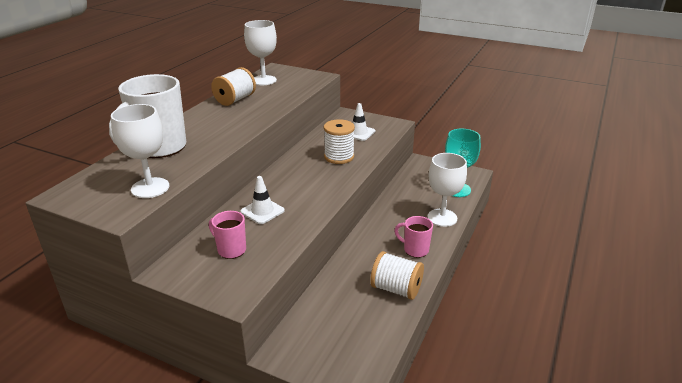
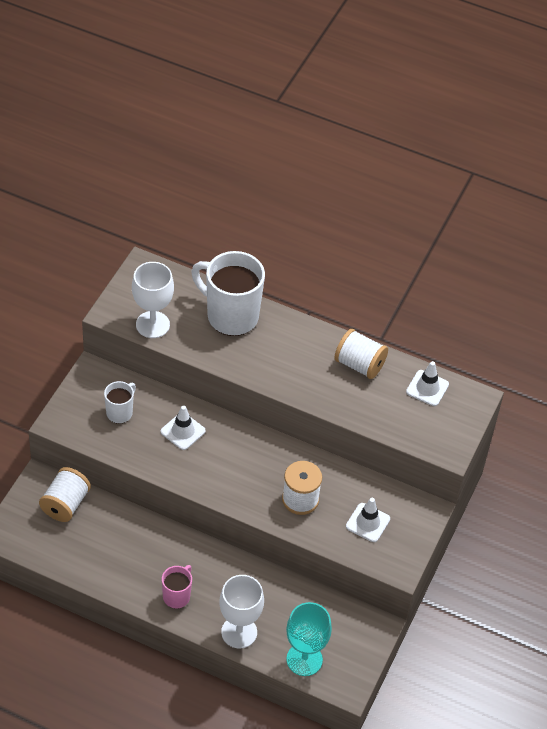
camera: 85 degrees right, 20 degrees up
pink mug [209,211,246,259] -> white mug [104,381,136,424]
white goblet [244,20,277,85] -> white traffic cone [406,361,449,406]
white spool [370,251,424,300] -> white spool moved to [39,467,91,522]

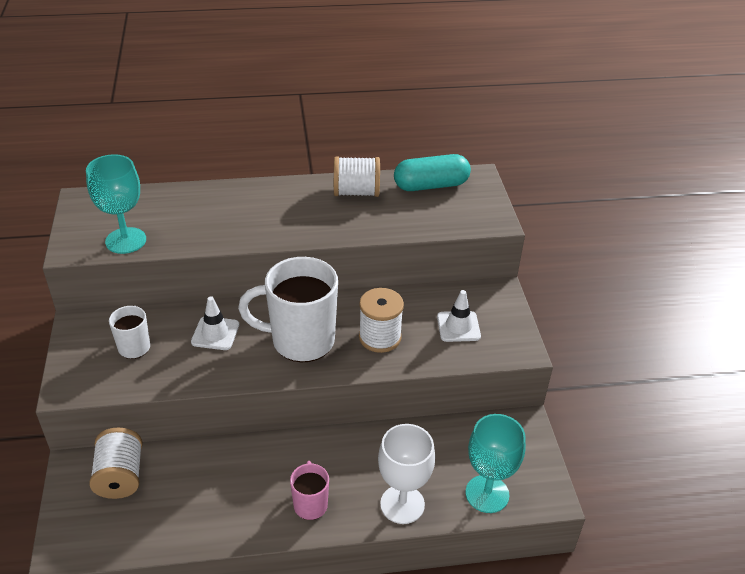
camera: 30 degrees left, 10 degrees down
white goblet [132,262,174,338] -> turquoise goblet [86,154,146,254]
white mug [191,251,265,336] -> white mug moved to [238,257,338,362]
white traffic cone [406,361,449,406] -> turquoise capsule [394,154,471,191]

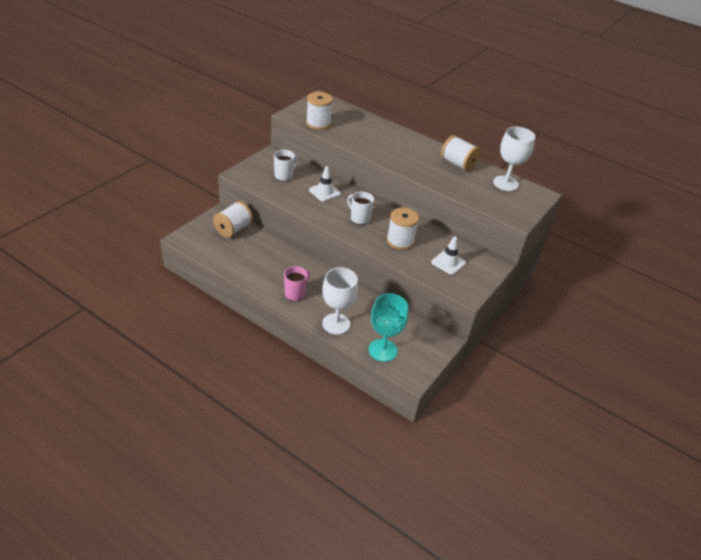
camera: 40 degrees right, 0 degrees up
turquoise goblet [86,154,146,254] -> white spool [306,92,333,130]
white mug [238,257,338,362] -> white mug [347,191,374,225], size x0.50
turquoise capsule [394,154,471,191] -> white goblet [493,127,535,191]

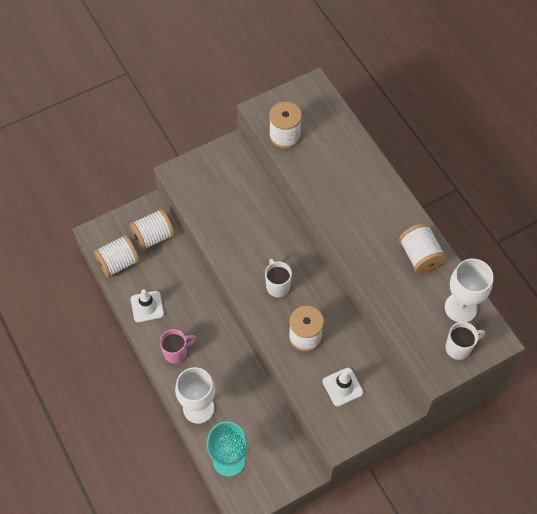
camera: 30 degrees right, 20 degrees up
white mug [274,150,298,181] -> white mug moved to [445,322,485,360]
white traffic cone [309,166,341,202] -> white traffic cone moved to [131,289,164,322]
none -> white spool [94,235,140,278]

